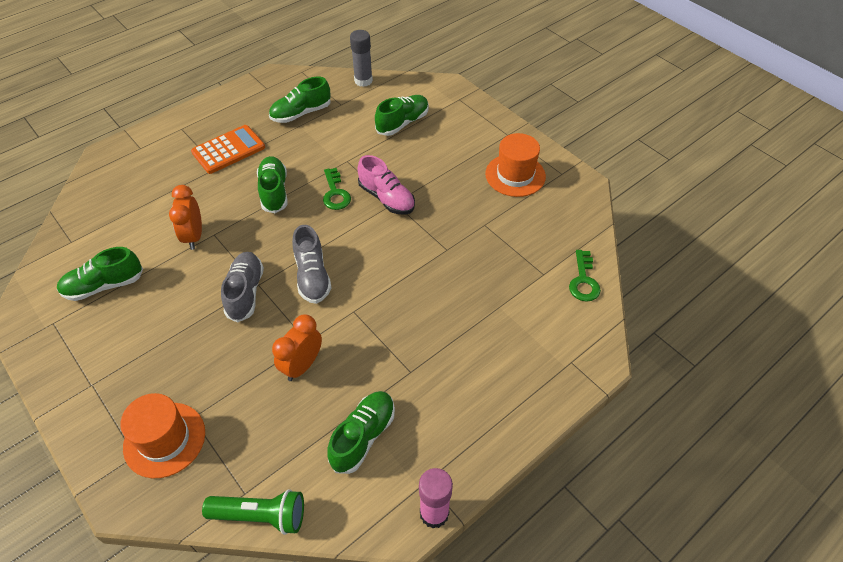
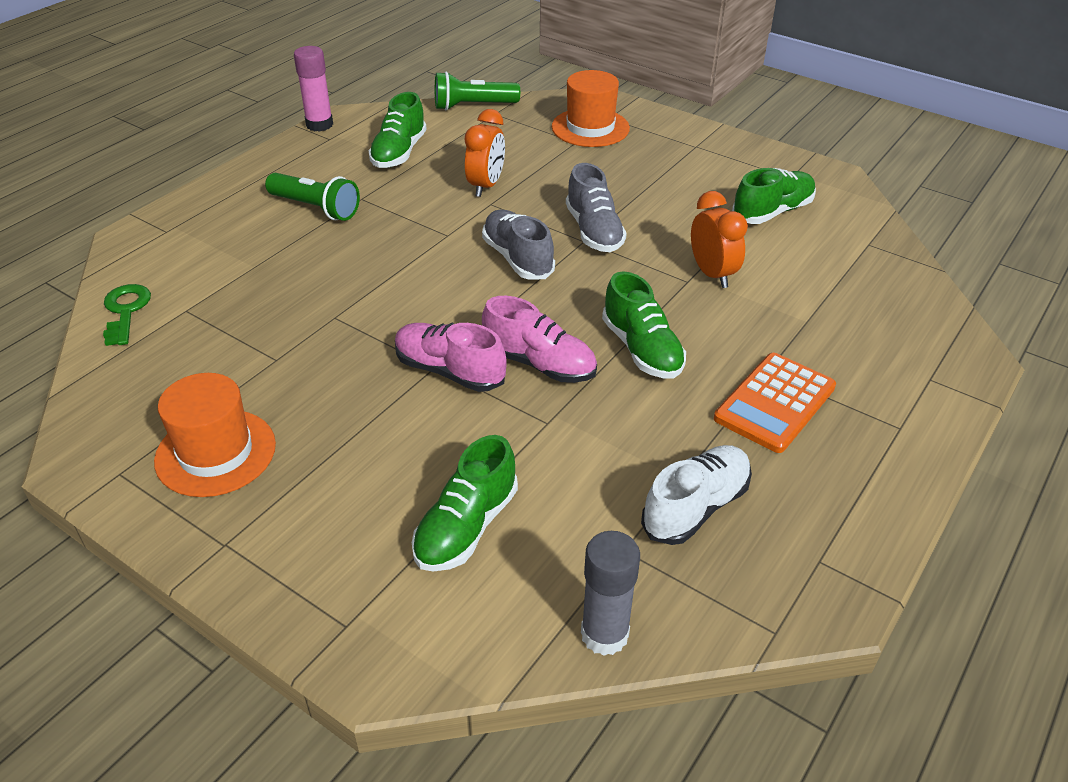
camera: 165 degrees right, 10 degrees down
green shoe [269,77,331,123] -> white shoe [641,445,752,545]
green key [323,168,351,210] -> pink shoe [482,296,597,383]
none -> green flashlight [265,173,360,221]

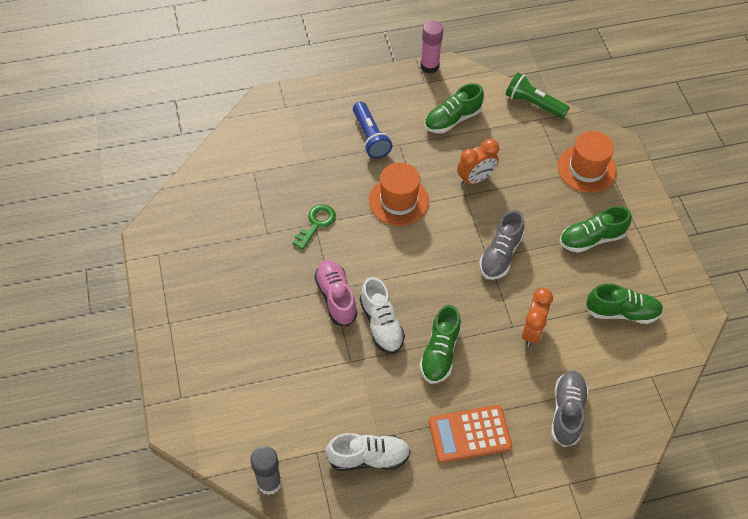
camera: 40 degrees right, 15 degrees up
green key [103,284,151,346] -> green key moved to [293,204,336,250]
orange hat [154,373,276,497] -> orange hat moved to [369,163,429,226]
green flashlight [265,173,360,221] -> blue flashlight [353,102,392,159]
green shoe [412,435,518,571] -> green shoe moved to [560,206,632,253]
grey shoe [482,210,555,280] -> grey shoe moved to [551,371,588,447]
pink shoe [482,296,597,383] -> white shoe [360,277,405,354]

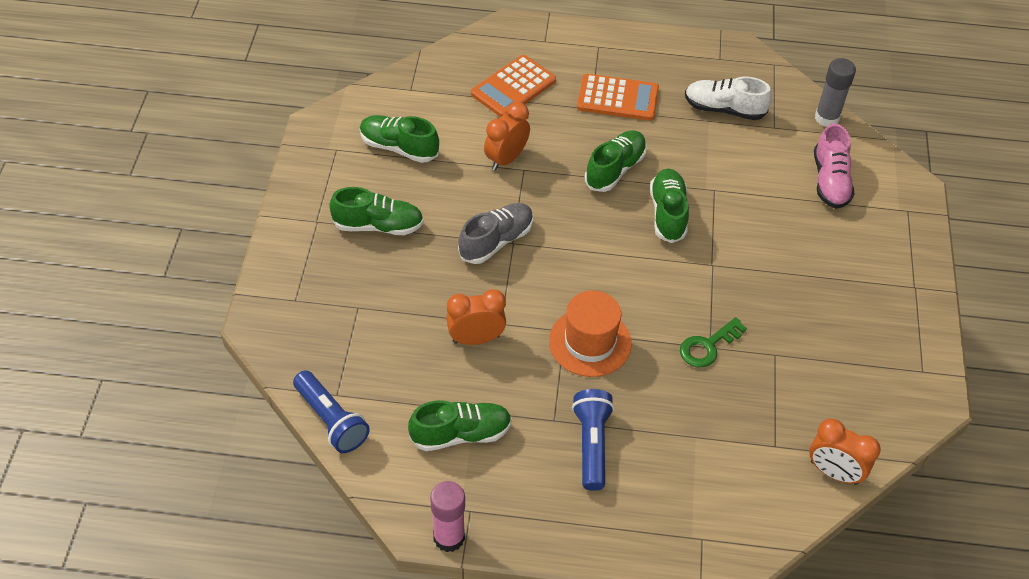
camera: 160 degrees left, 5 degrees down
pink shoe [315,260,357,326] -> pink shoe moved to [814,123,854,209]
white shoe [360,277,405,354] -> green shoe [650,169,689,243]
green flashlight [505,72,570,119] -> blue flashlight [293,370,370,453]
grey shoe [551,371,588,447] -> orange calculator [471,55,556,117]
orange hat [558,131,617,193] -> none
none -> orange clock [809,419,881,485]

